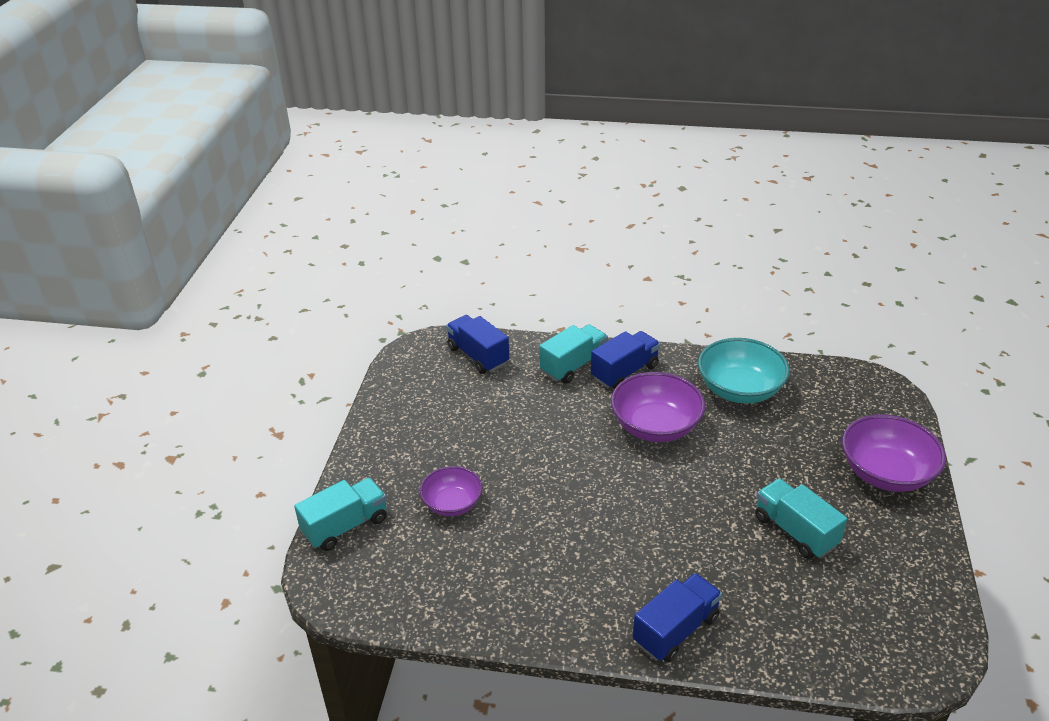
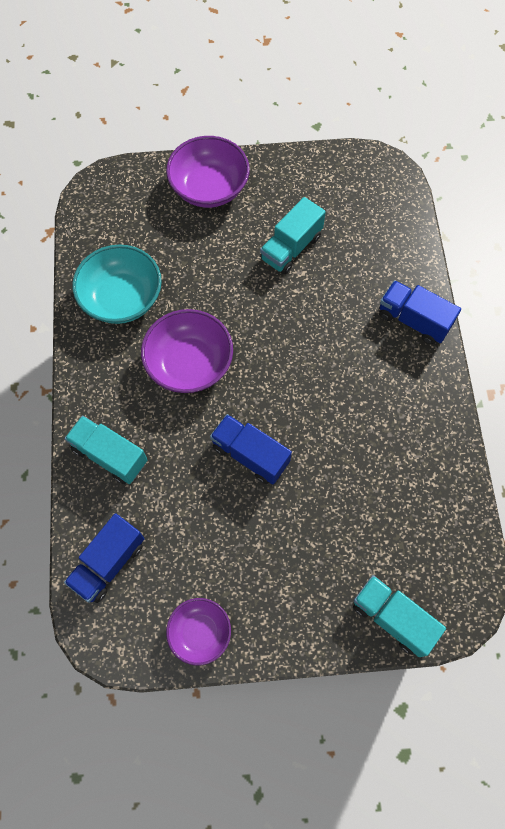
camera: 105 degrees left, 30 degrees up
purple bowl [420,466,482,516] -> purple bowl moved to [166,598,231,666]
blue truck [591,331,660,389] -> blue truck moved to [210,414,292,484]

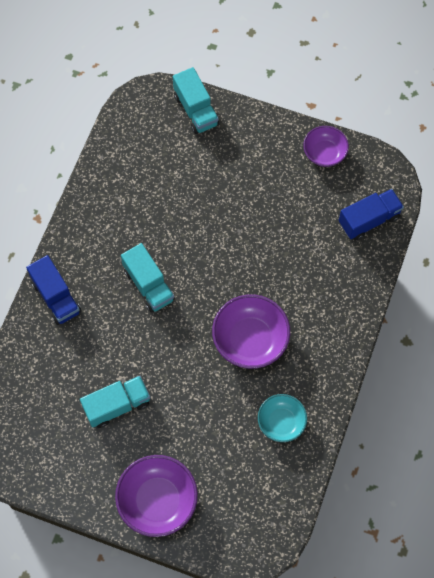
camera: 155 degrees left, 0 degrees up
turquoise truck [65,416,147,484] -> turquoise truck moved to [121,243,175,313]
turquoise bowl [72,244,162,324] -> turquoise bowl [258,394,307,442], size x0.62
blue truck [210,414,292,484] -> none

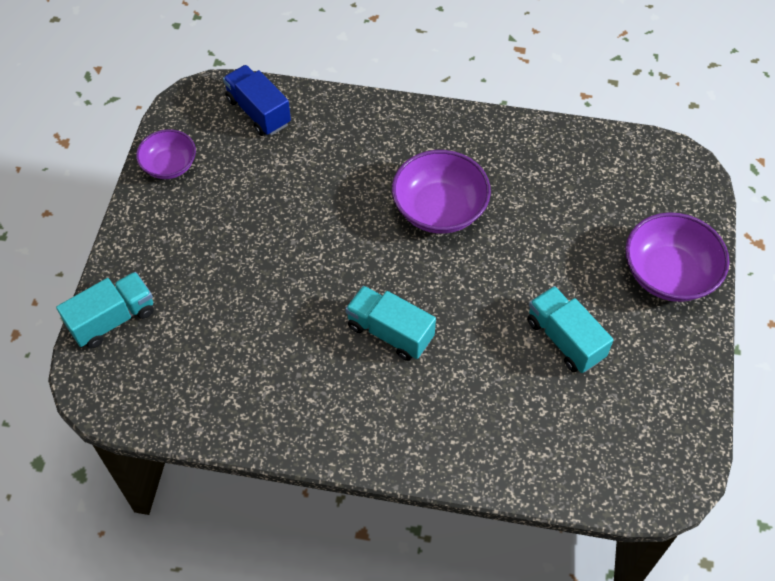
camera: 100 degrees left, 10 degrees down
blue truck [26,255,81,325] -> none
turquoise truck [121,243,175,313] -> turquoise truck turned 105 degrees counterclockwise [345,286,436,361]
turquoise bowl [258,394,307,442] -> none

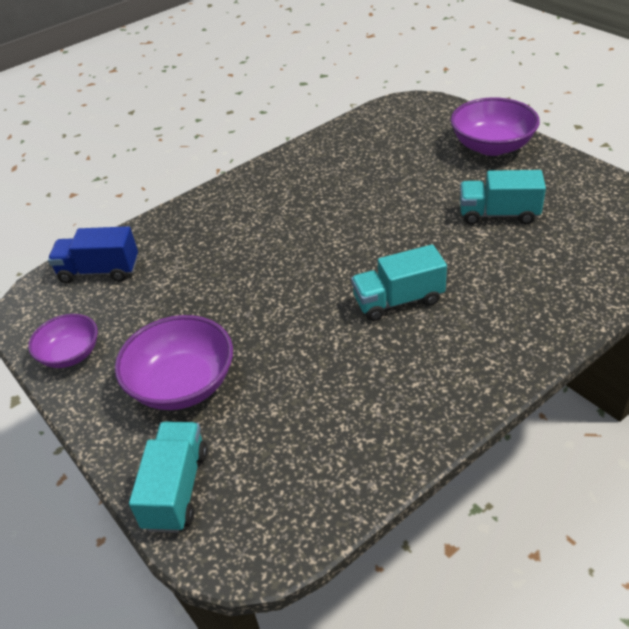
camera: 45 degrees left, 15 degrees down
purple bowl [392,150,491,234] -> purple bowl moved to [115,315,233,410]

